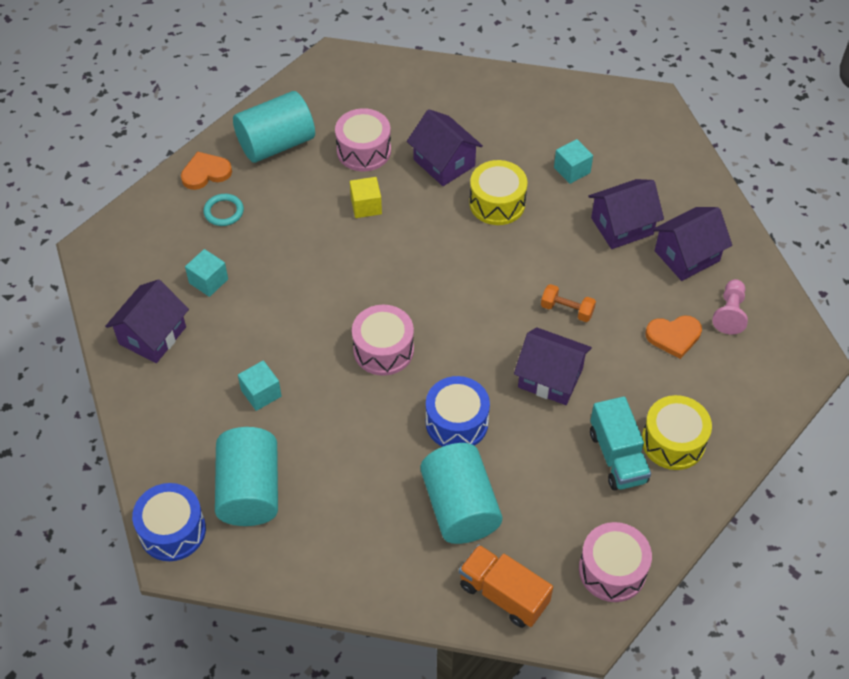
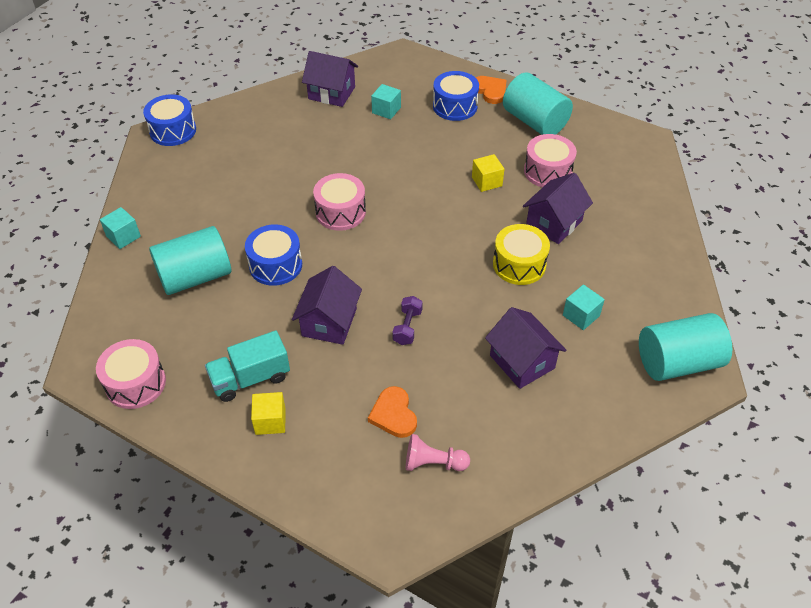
camera: 80 degrees right, 5 degrees down
turquoise ring [203,194,244,226] -> blue drum [433,71,479,121]
turquoise cylinder [215,427,278,526] -> turquoise cylinder moved to [639,313,732,381]
turquoise cube [238,360,281,411] -> turquoise cube moved to [100,207,141,249]
orange truck [459,544,553,628] -> none
orange dumbbell [541,284,596,322] -> purple dumbbell [392,296,423,345]
yellow drum [642,395,712,470] -> yellow cube [251,392,286,435]
purple house [652,207,732,281] -> none

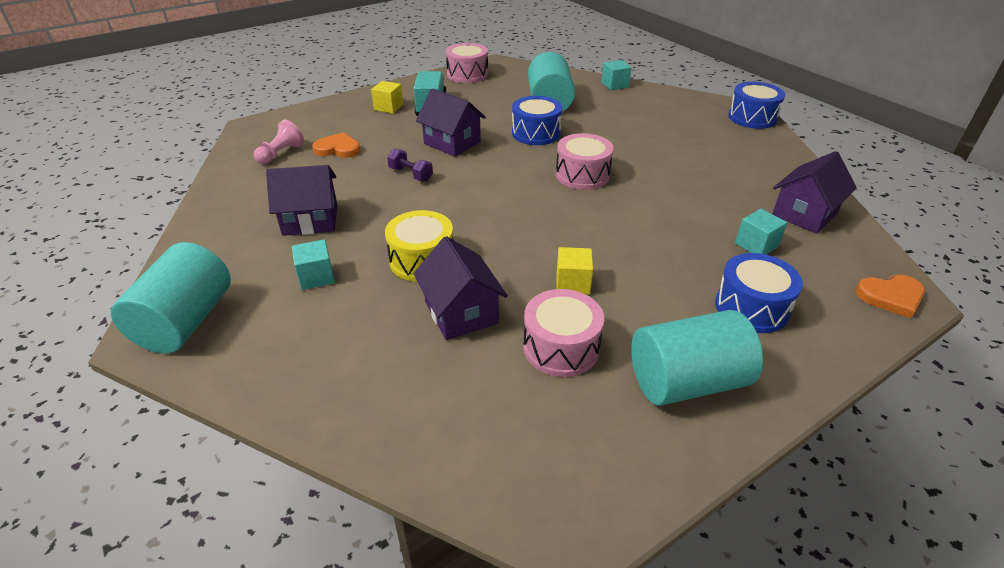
camera: 115 degrees right, 10 degrees down
orange heart [476,76,506,104] -> orange heart moved to [856,275,925,318]

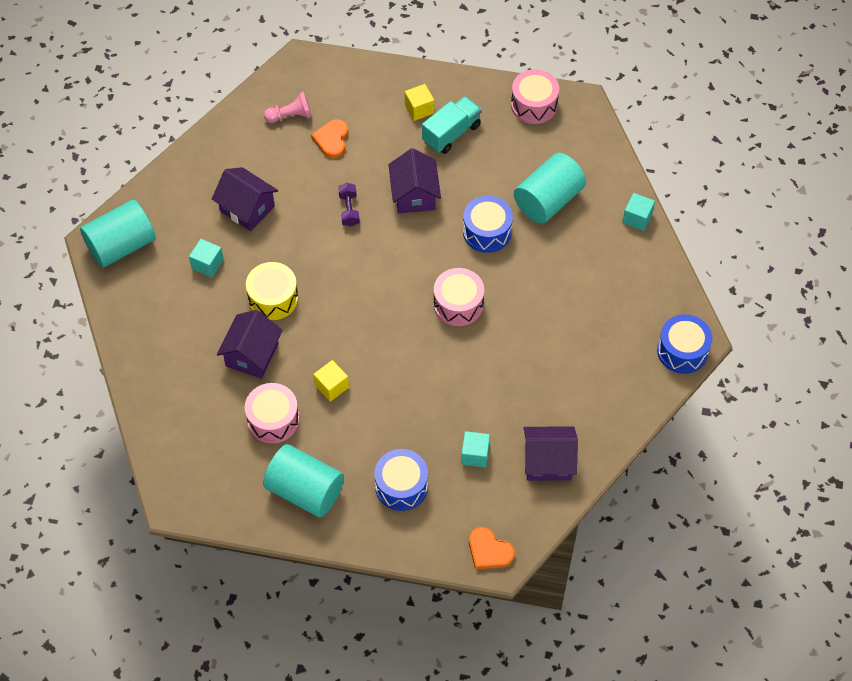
camera: 45 degrees right, 20 degrees up
orange heart [312,132,361,158] -> orange heart turned 135 degrees counterclockwise [311,119,348,158]

